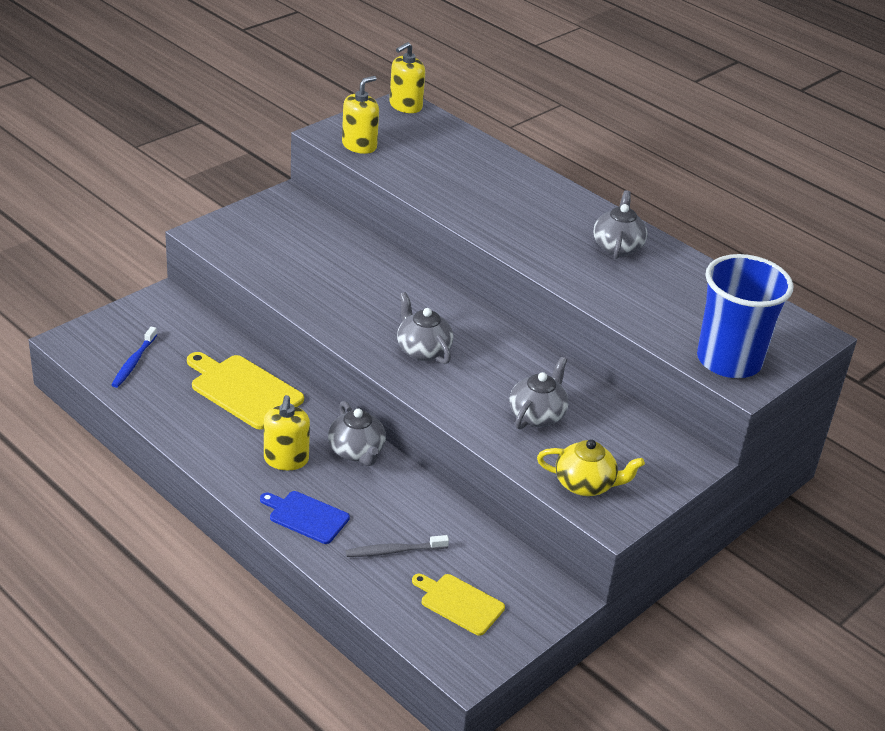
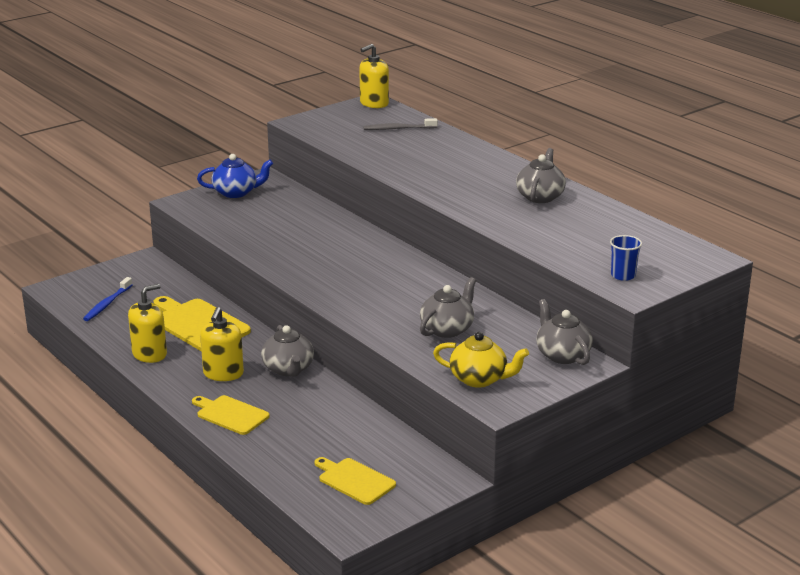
camera: 10 degrees right, 10 degrees down
blue cutting board [260,491,350,544] -> yellow cutting board [192,395,270,435]
yellow soap dispenser [342,76,379,154] -> yellow soap dispenser moved to [128,284,167,363]
grey toothbrush [346,535,449,557] -> grey toothbrush moved to [364,118,438,130]
grey teapot [397,292,453,364] -> grey teapot moved to [536,299,593,365]
blue cup [697,254,794,378] -> blue cup [610,235,642,281], size x0.40
none -> blue teapot [197,154,273,198]

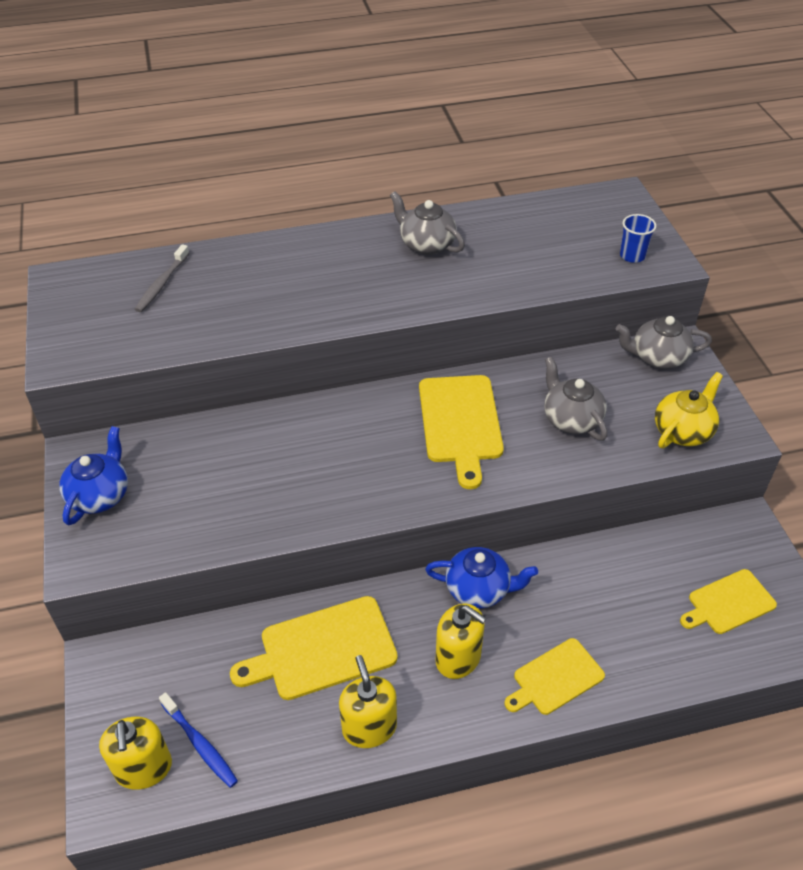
camera: 65 degrees left, 20 degrees up
grey teapot [261,325,314,377] -> blue teapot [425,547,538,608]
yellow soap dispenser [359,44,389,108] -> yellow soap dispenser moved to [99,717,172,790]
none -> yellow cutting board [419,375,504,489]

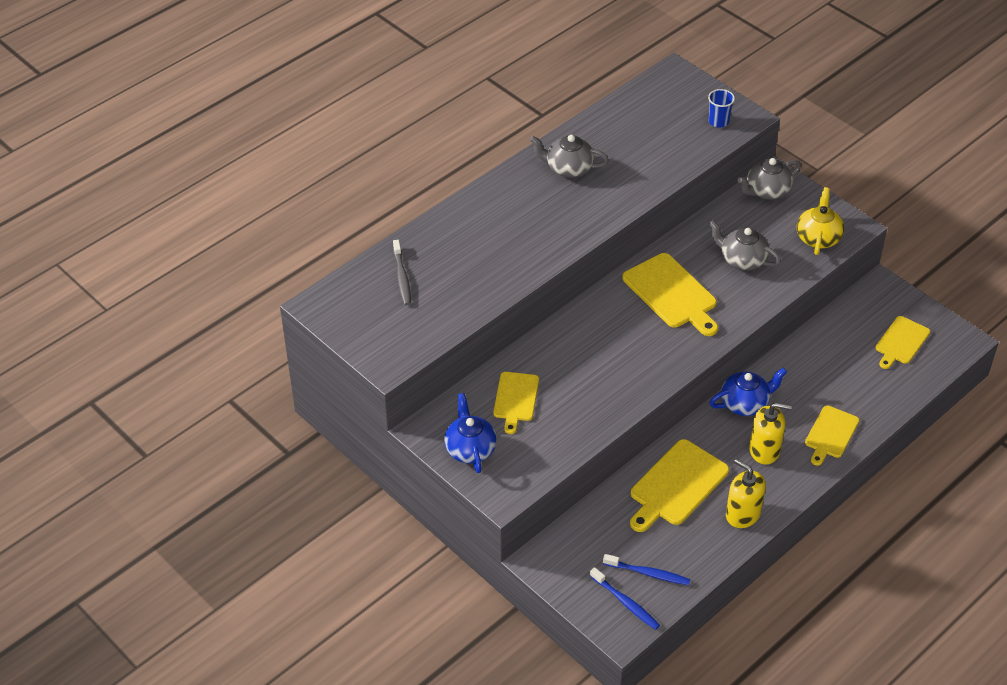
camera: 30 degrees left, 0 degrees up
yellow soap dispenser [99,717,172,790] -> blue toothbrush [590,567,660,630]
none -> yellow cutting board [493,372,539,434]

